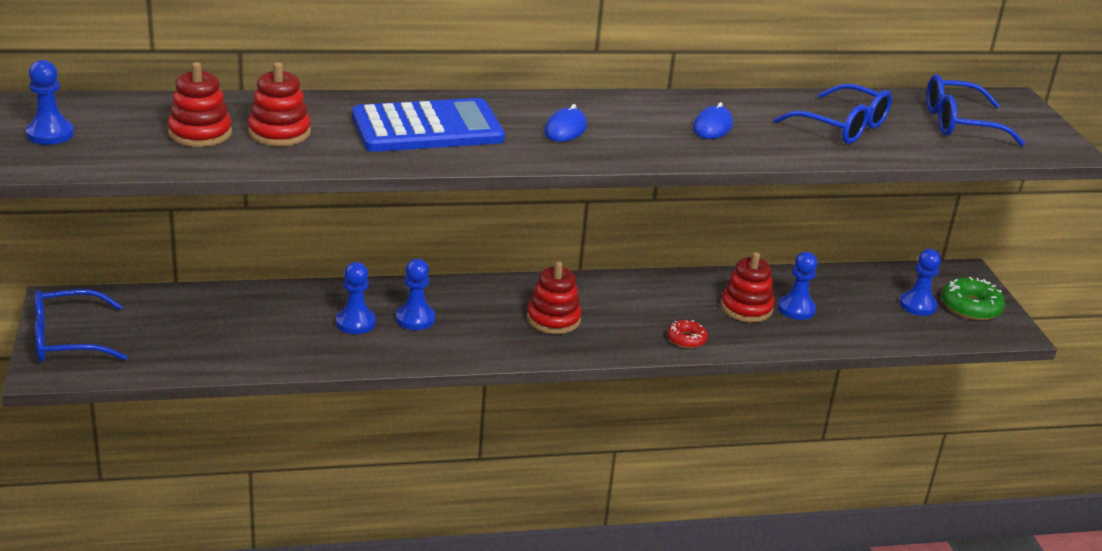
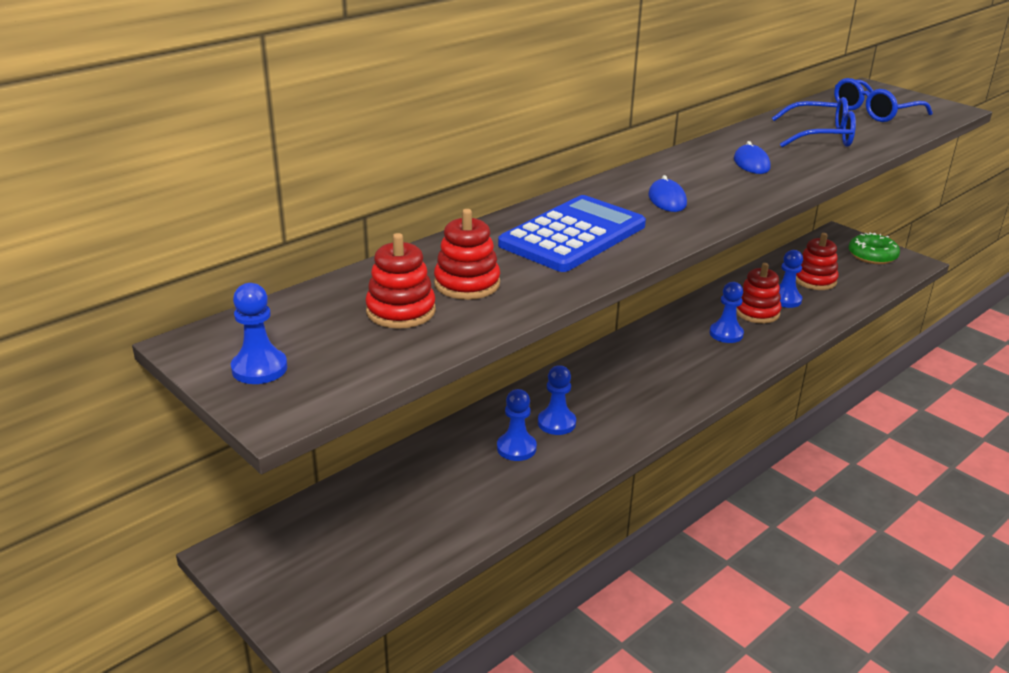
camera: 30 degrees left, 0 degrees up
blue glasses [35,289,127,362] -> none
red stacking toy [527,261,582,334] -> red stacking toy moved to [796,233,839,290]
red donut [667,320,708,348] -> none
blue pawn [899,249,941,316] -> blue pawn moved to [710,282,744,343]

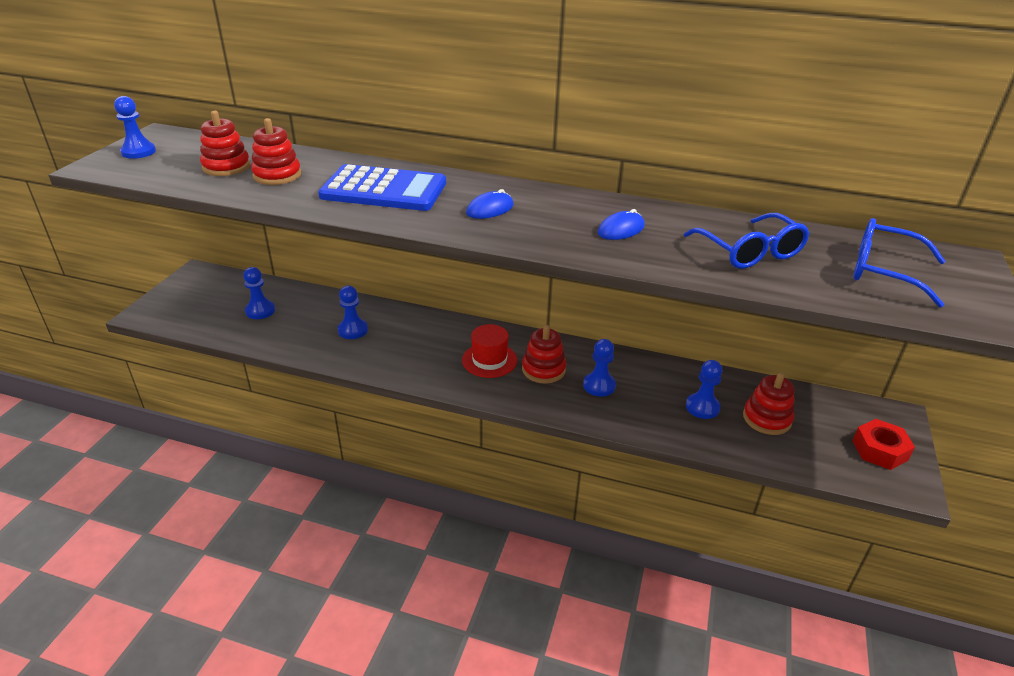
camera: 60 degrees right, 5 degrees up
blue pawn [538,365,576,435] -> blue pawn moved to [243,267,275,319]
red stacking toy [736,263,781,324] -> red stacking toy moved to [522,325,566,384]
green donut [848,232,900,264] -> red nut [852,419,915,470]
none -> red hat [462,324,517,378]

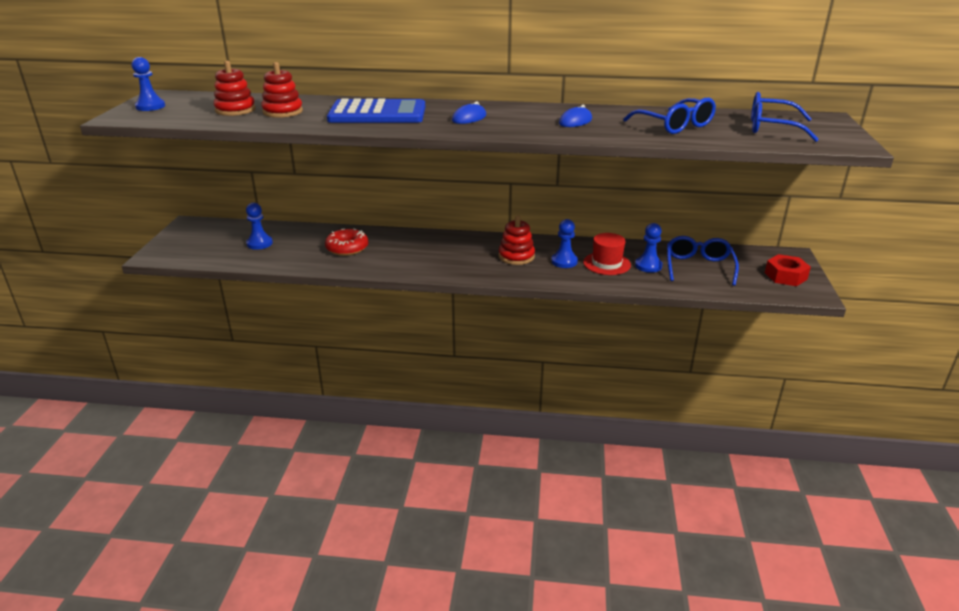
camera: 10 degrees left, 5 degrees down
blue pawn [338,286,368,339] -> red donut [325,228,368,256]
red hat [462,324,517,378] -> red hat moved to [583,233,631,275]
red stacking toy [743,373,795,435] -> blue glasses [667,236,739,286]

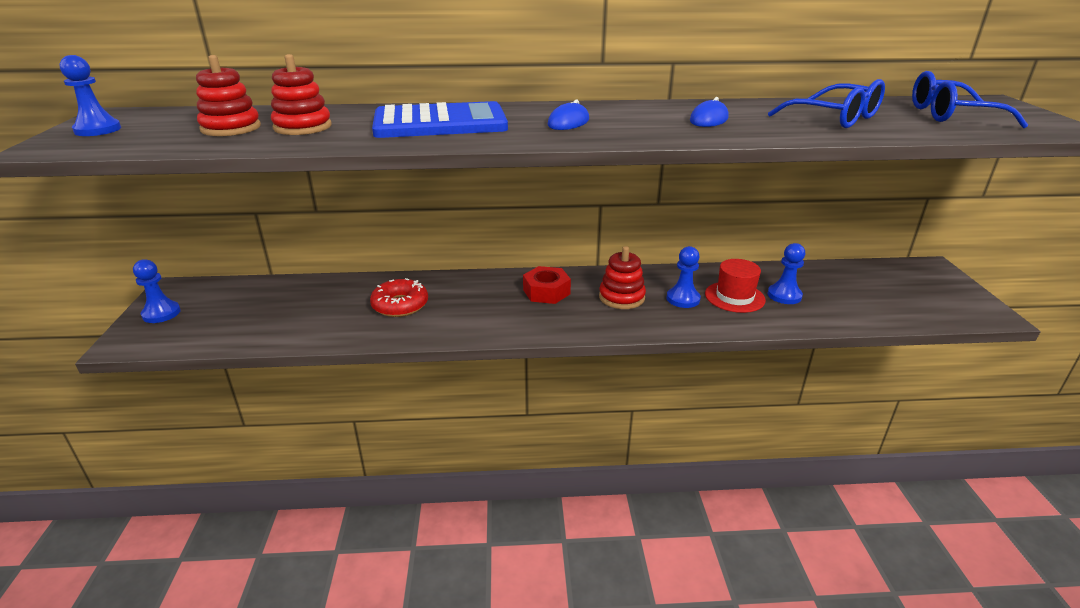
camera: 10 degrees left, 0 degrees up
blue pawn [246,203,273,250] -> blue pawn moved to [133,259,181,323]
blue glasses [667,236,739,286] -> none
red nut [765,254,811,286] -> red nut moved to [523,266,571,304]

